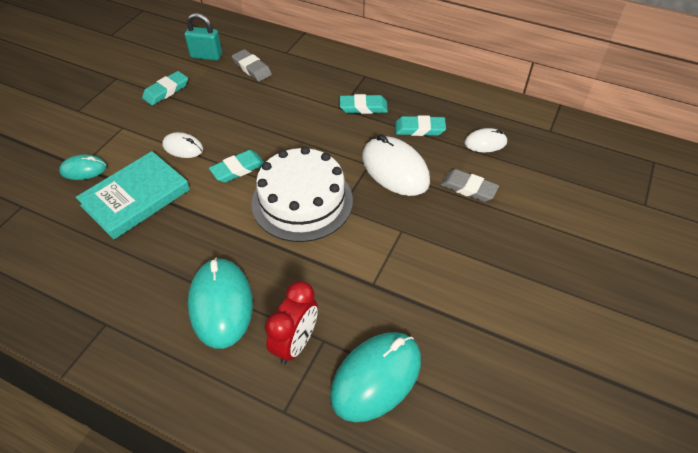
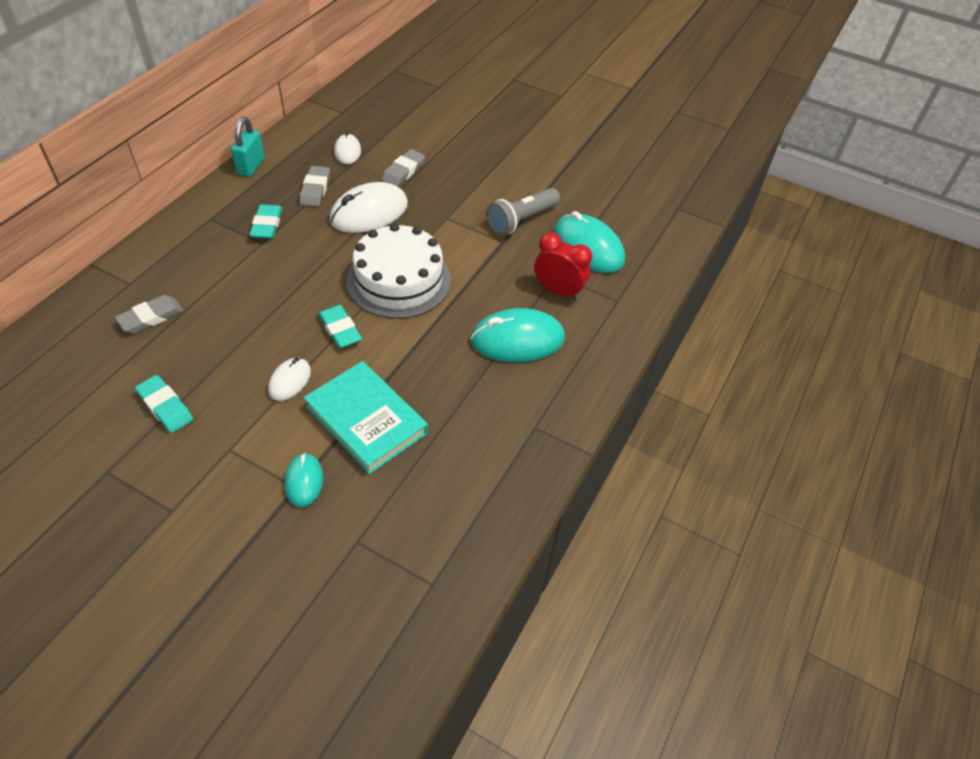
camera: 90 degrees left, 0 degrees up
turquoise padlock [185,13,222,61] -> turquoise padlock moved to [231,117,265,177]
turquoise eraser [395,115,446,136] -> grey eraser [299,166,330,207]
none -> grey flashlight [487,188,560,235]

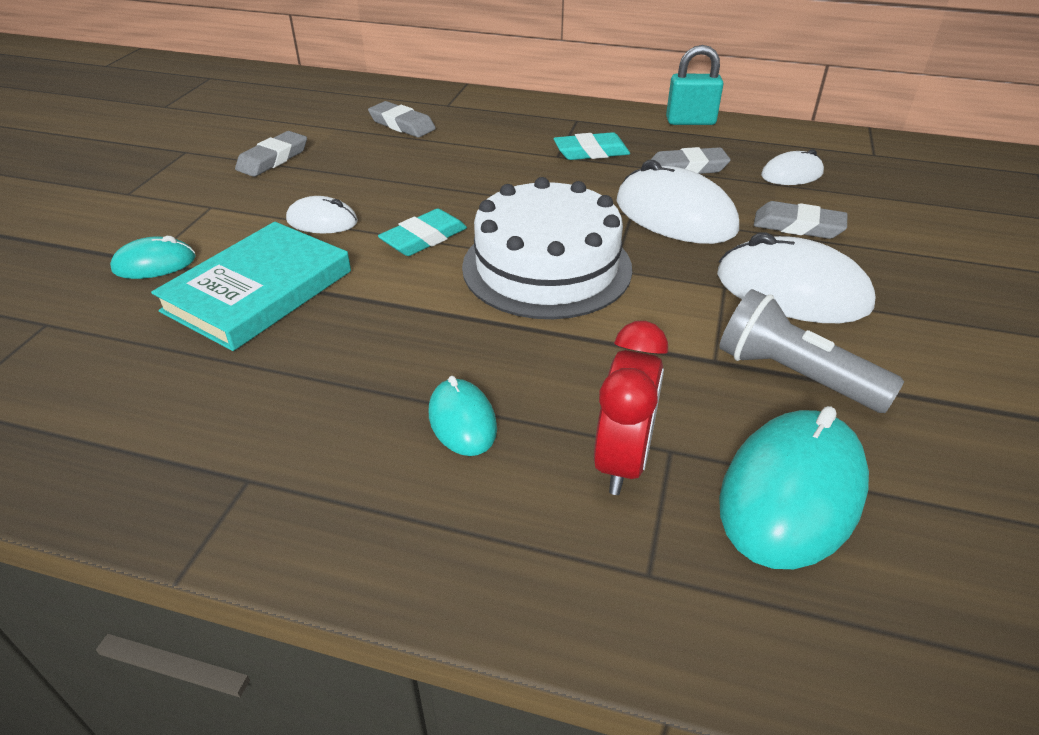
camera: 80 degrees right, 10 degrees down
turquoise eraser [135,375,193,433] -> grey eraser [235,131,307,177]
turquoise mouse [470,308,565,362] -> turquoise mouse [429,376,497,456], size x0.54
none -> white mouse [717,232,876,323]

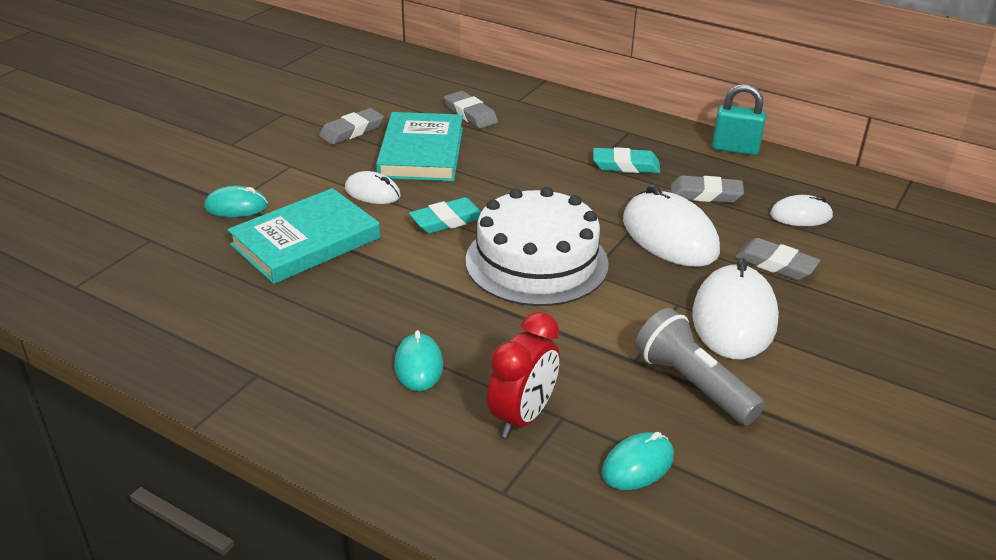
camera: 15 degrees right, 5 degrees down
white mouse [717,232,876,323] -> white mouse turned 60 degrees clockwise [692,258,779,359]
turquoise mouse [719,406,869,569] -> turquoise mouse [602,432,674,490], size x0.54
none -> turquoise book [376,112,463,181]

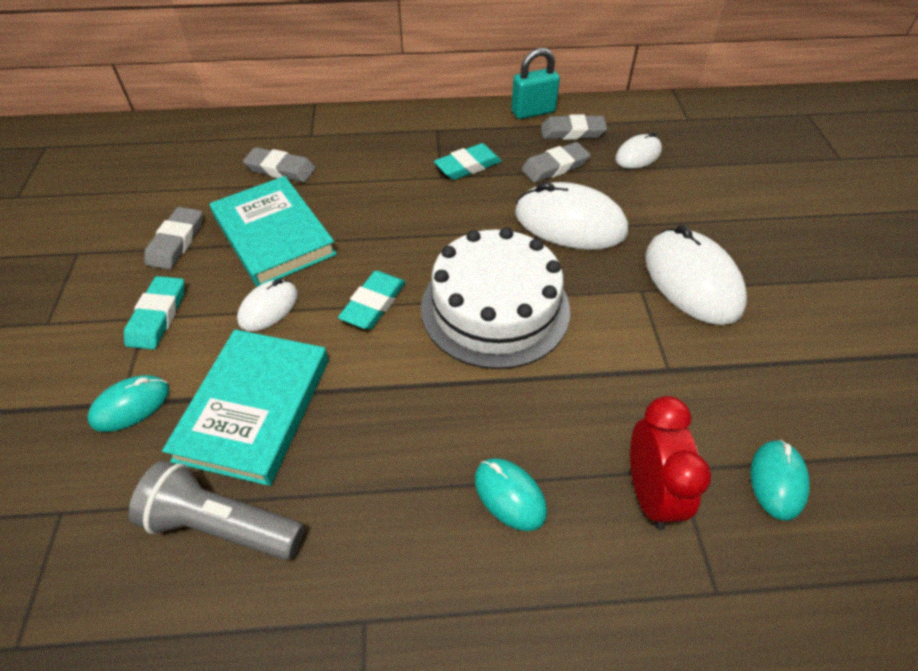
camera: 35 degrees left, 15 degrees up
white mouse [345,171,401,204] -> white mouse turned 45 degrees counterclockwise [237,279,298,331]
grey flashlight [635,308,765,425] -> grey flashlight moved to [129,461,304,560]
grey eraser [735,238,821,280] -> grey eraser moved to [541,114,607,140]
none -> turquoise eraser [124,276,185,350]

